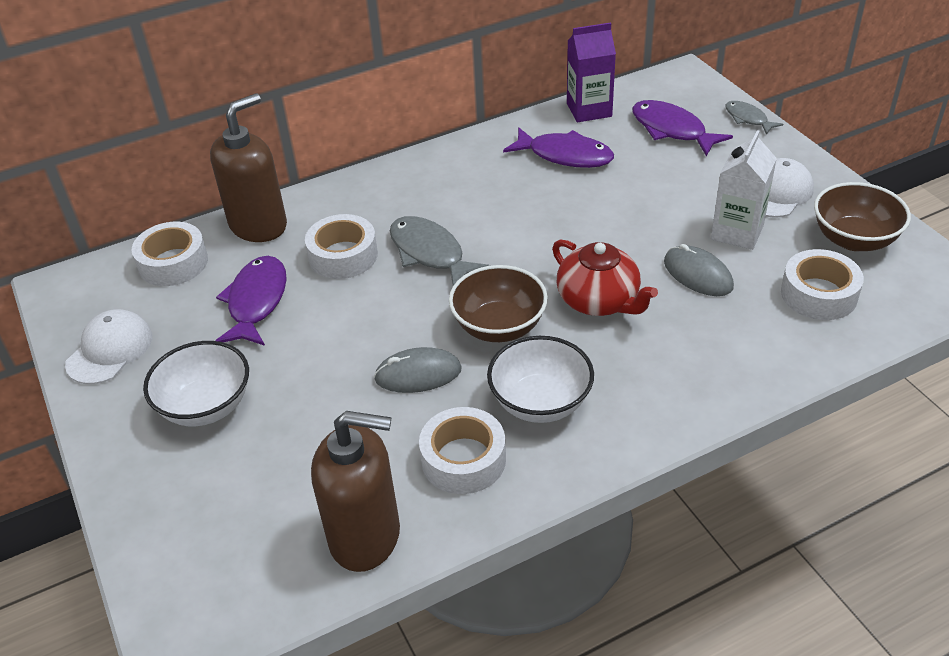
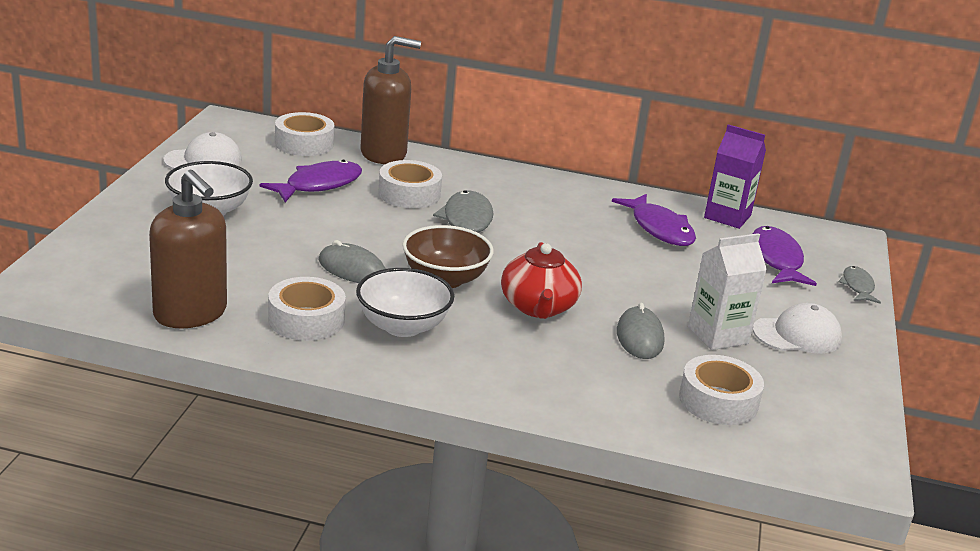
camera: 35 degrees right, 15 degrees down
brown bowl [814,182,911,251] -> none

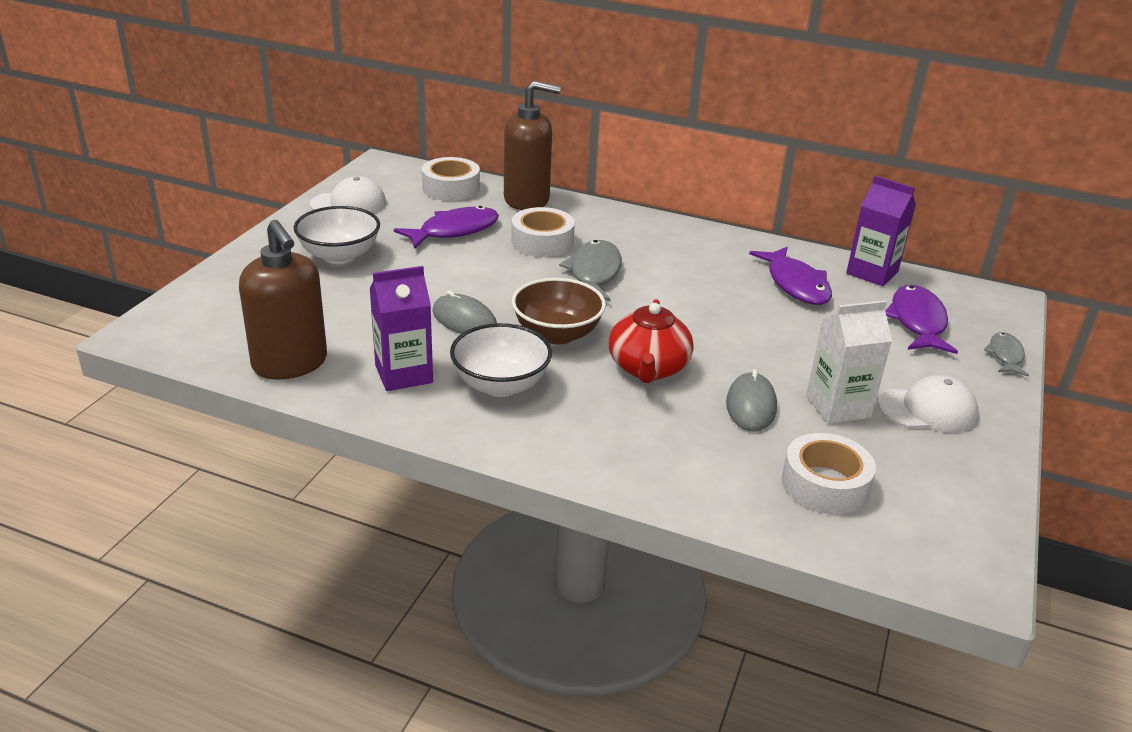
camera: 10 degrees right, 5 degrees up
white tape [268,277,346,341] -> purple carton [370,266,433,391]

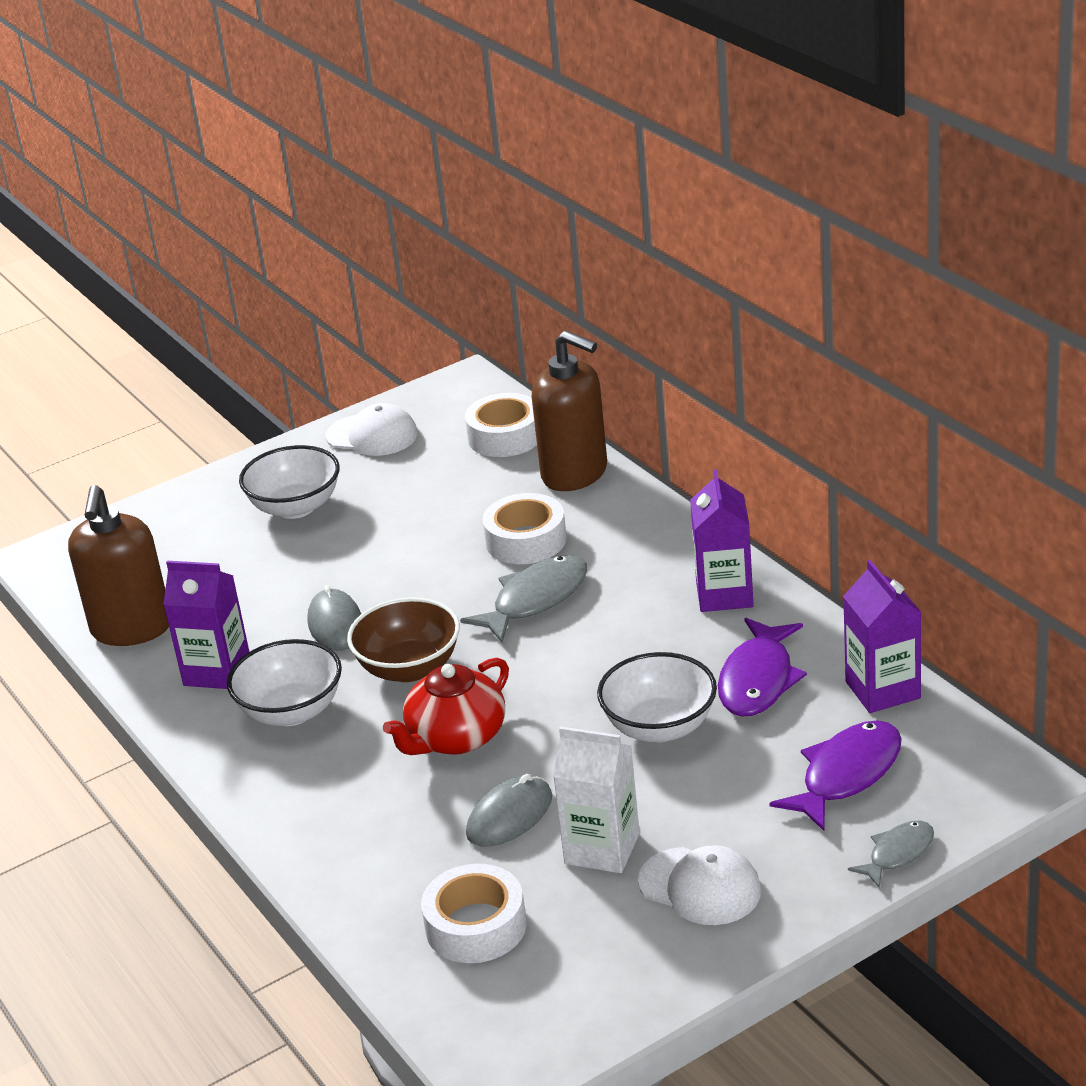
camera: 40 degrees right, 0 degrees up
purple fish [394,206,499,249] -> none
none -> white bowl [597,652,717,742]
none -> purple carton [690,470,754,612]

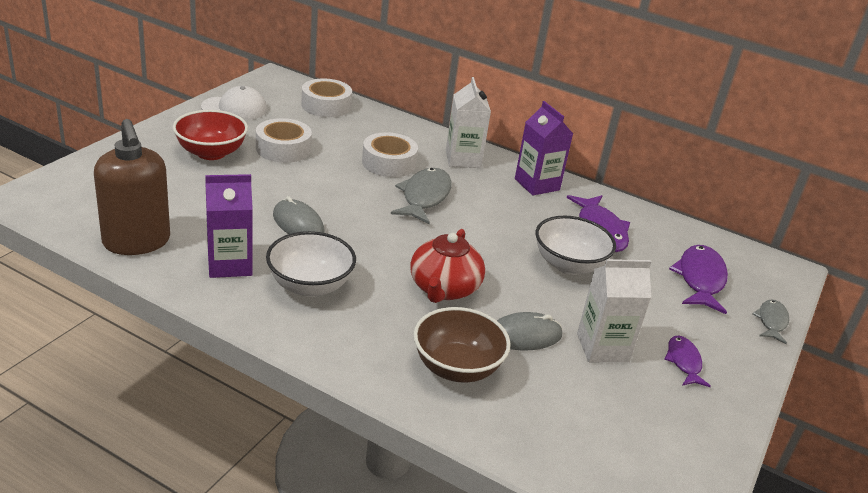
camera: 35 degrees left, 0 degrees up
white bowl [239,445,340,519] -> red bowl [173,110,248,160]
brown bowl [347,597,460,682] -> brown bowl moved to [414,307,511,382]
white tape [421,864,527,963] -> white tape moved to [256,118,312,163]
grey mouse [466,774,552,847] -> grey mouse turned 60 degrees clockwise [497,312,563,350]
brown soap dispenser [532,331,607,491] -> none
white cap [638,845,761,925] -> purple fish [665,335,711,387]
purple carton [843,560,921,713] -> none
none -> white carton [446,77,491,168]

